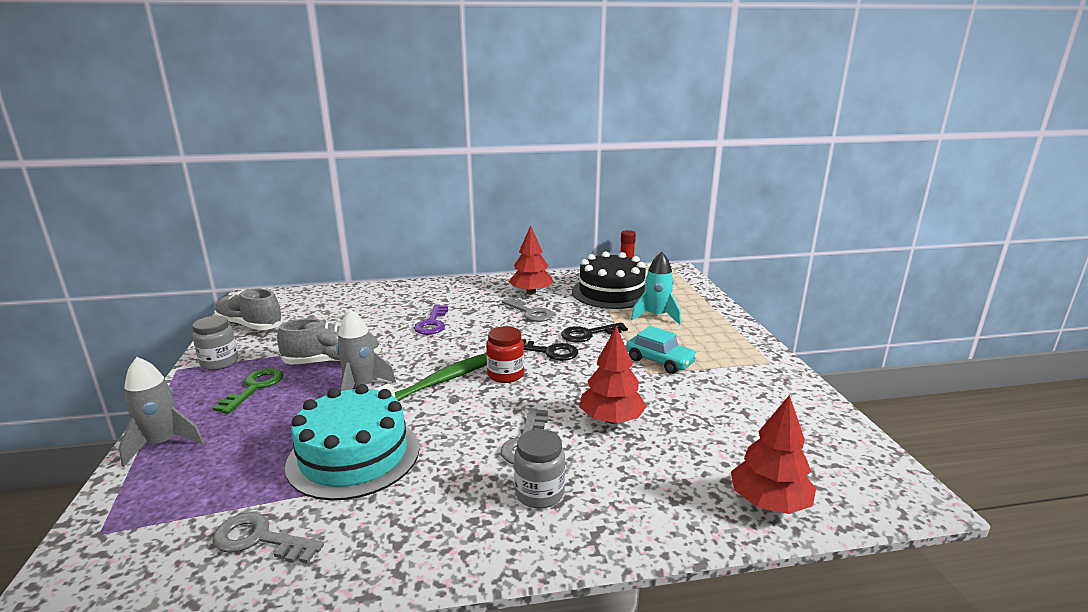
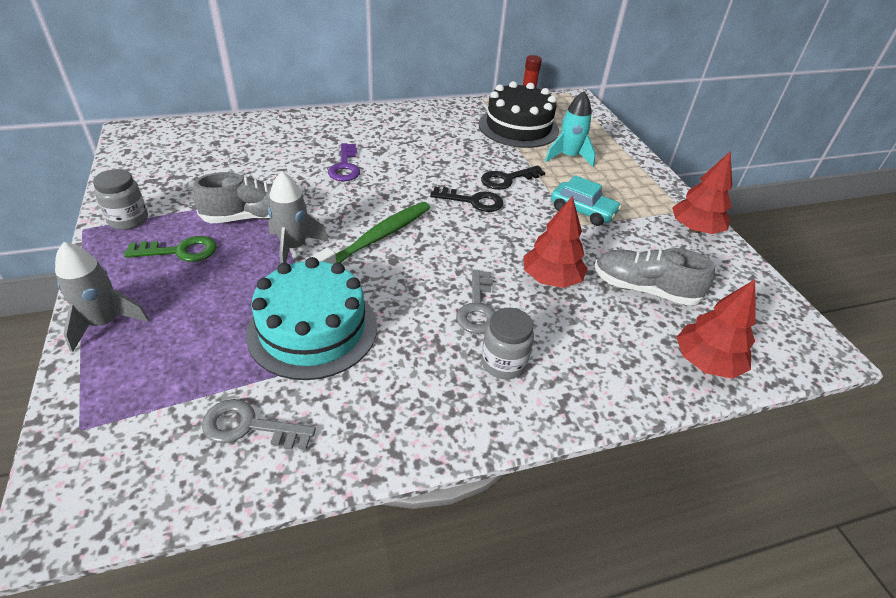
camera: 10 degrees left, 20 degrees up
green key [213,368,283,414] -> green key turned 75 degrees clockwise [124,236,217,262]
grey shoe [214,288,284,330] -> grey shoe moved to [595,248,715,306]
red jar [486,326,524,383] -> none
grey key [502,297,554,322] -> none
red tree [509,225,553,295] -> red tree moved to [672,151,732,234]

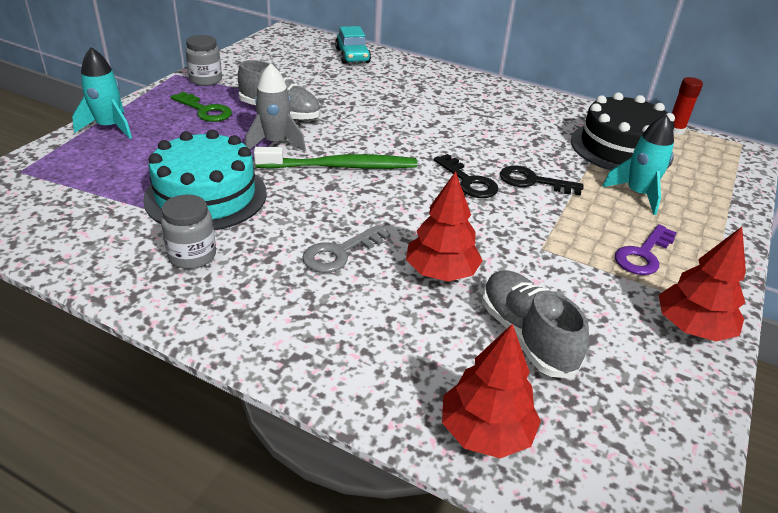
camera: 45 degrees right, 5 degrees down
grey rocket [55,242,149,352] -> turquoise rocket [72,47,132,139]
grey key [202,399,316,450] -> none
purple key [328,143,360,181] -> purple key moved to [615,224,677,275]
grey jar [481,308,534,379] -> grey jar moved to [161,194,216,269]
turquoise car [551,175,621,226] -> turquoise car moved to [335,26,371,64]

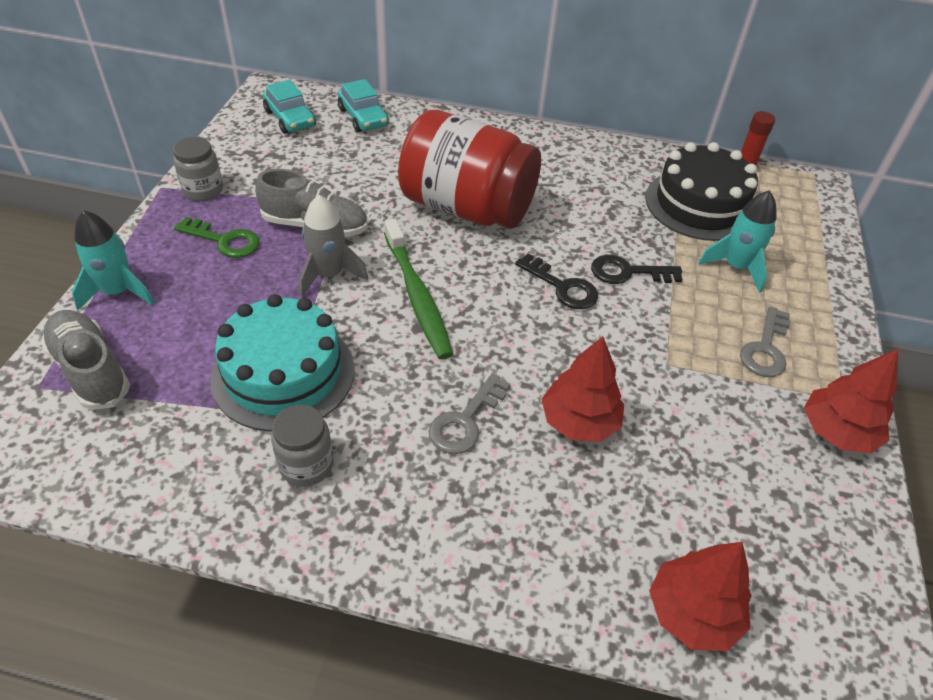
camera: 15 degrees left, 10 degrees up
green toothbrush [254,147,417,169] -> green toothbrush turned 90 degrees clockwise [384,218,453,359]
grey shoe [482,270,589,378] -> grey shoe moved to [41,310,130,410]
purple key [615,224,677,275] -> grey key [740,306,790,377]
none -> turquoise car [263,80,316,134]
none -> red jar [398,110,541,229]

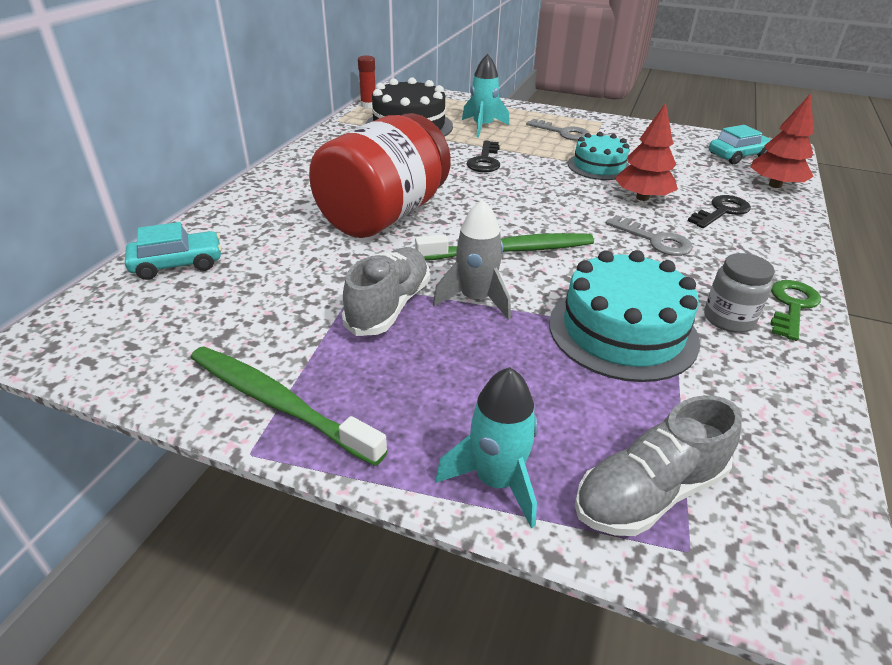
camera: 80 degrees left, 10 degrees down
grey jar [173,137,223,201] -> green toothbrush [191,346,387,466]
green key [174,217,260,258] -> green key moved to [770,280,821,341]
turquoise car [263,80,316,134] -> turquoise car moved to [709,125,772,164]
black key [515,253,598,309] -> black key moved to [688,195,751,228]
red tree [804,349,898,453] -> none
none -> turquoise cake [568,132,629,180]

